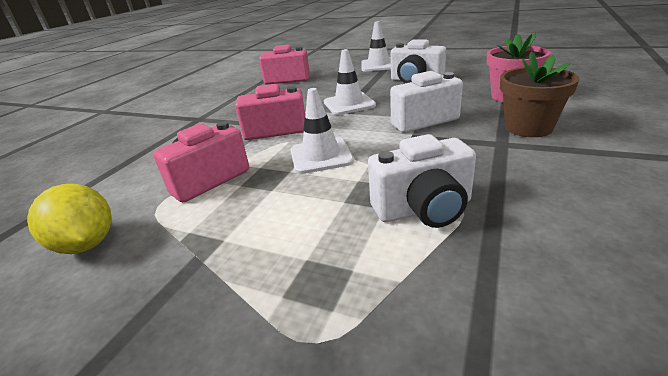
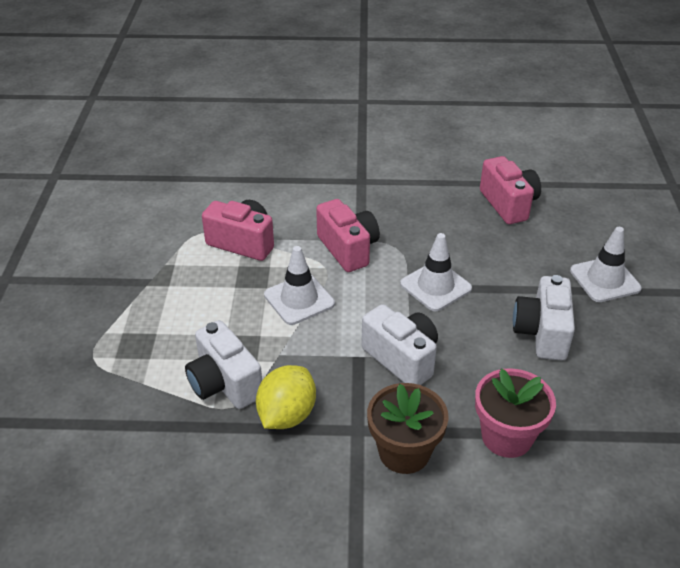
camera: 65 degrees right, 10 degrees up
yellow lemon [27,184,112,254] -> yellow lemon moved to [256,365,316,429]

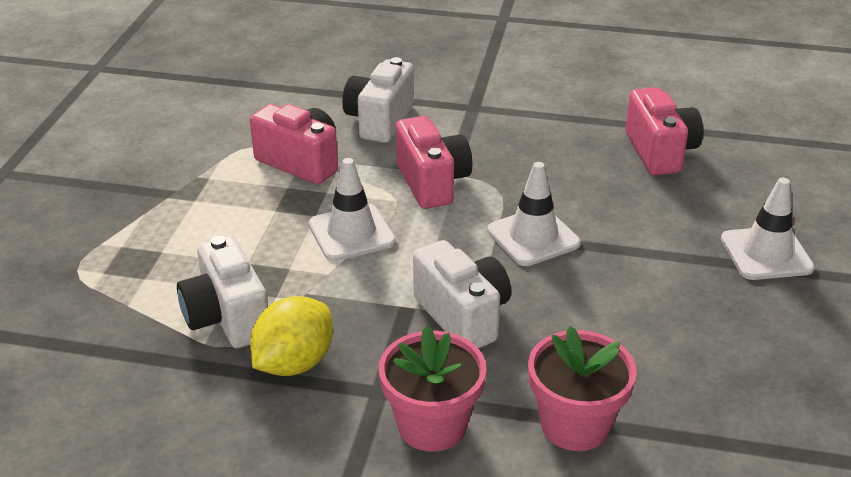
camera: 10 degrees right, 5 degrees down
brown flower pot [367,383,449,474] -> pink flower pot [379,326,487,452]
white camera [513,275,575,360] -> white camera moved to [342,57,414,143]

